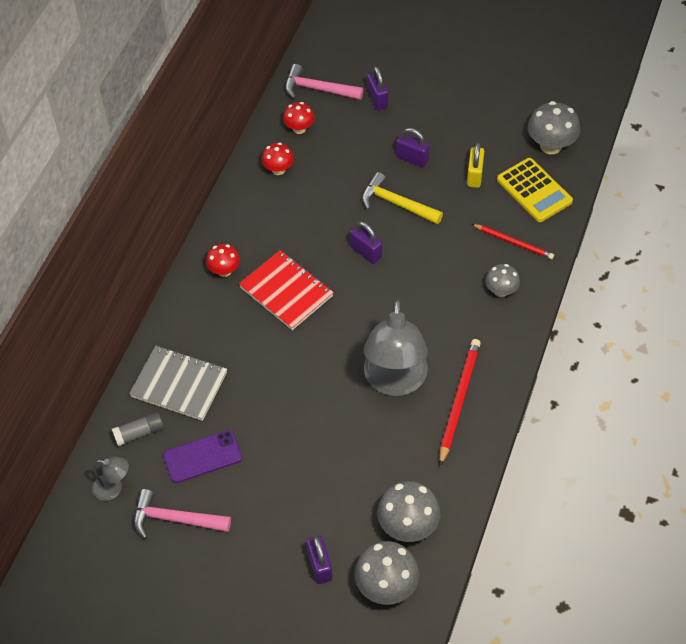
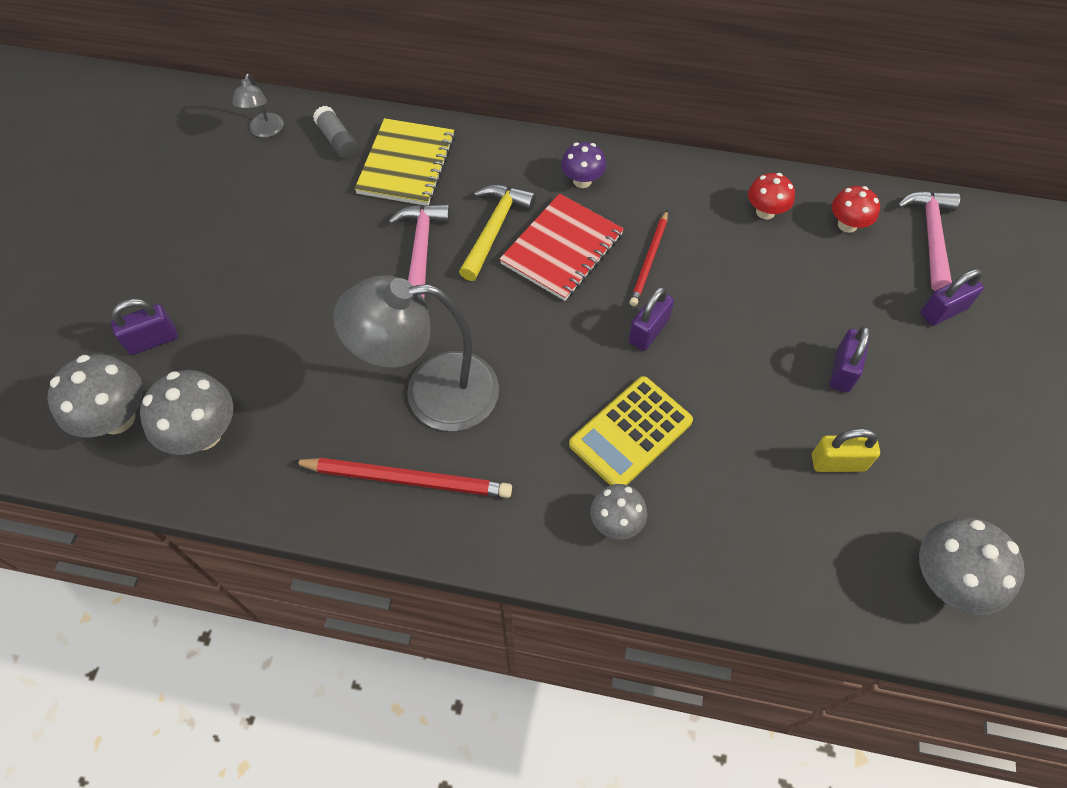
camera: 80 degrees right, 5 degrees up
grey notebook [129,346,227,421] -> yellow notebook [355,118,455,206]
pink hammer [134,489,231,539] -> pink hammer moved to [389,204,450,298]
purple phone [163,430,242,483] -> none
red mushroom [206,244,240,277] -> purple mushroom [561,142,606,188]
yellow hammer [362,172,443,224] -> yellow hammer moved to [459,184,536,281]
red pencil [472,224,554,259] -> red pencil moved to [629,210,668,306]
yellow calculator [497,158,573,222] -> yellow calculator moved to [569,376,693,485]

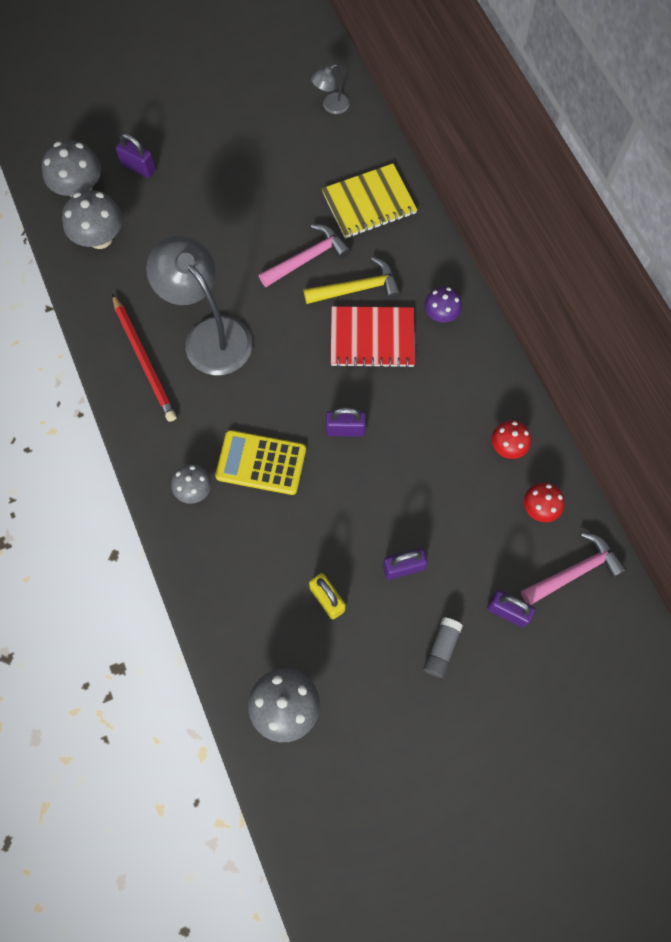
camera: 55 degrees right, 10 degrees up
grey glue stick [313,106,358,159] -> grey glue stick moved to [423,617,463,678]
red pencil [629,210,668,306] -> none

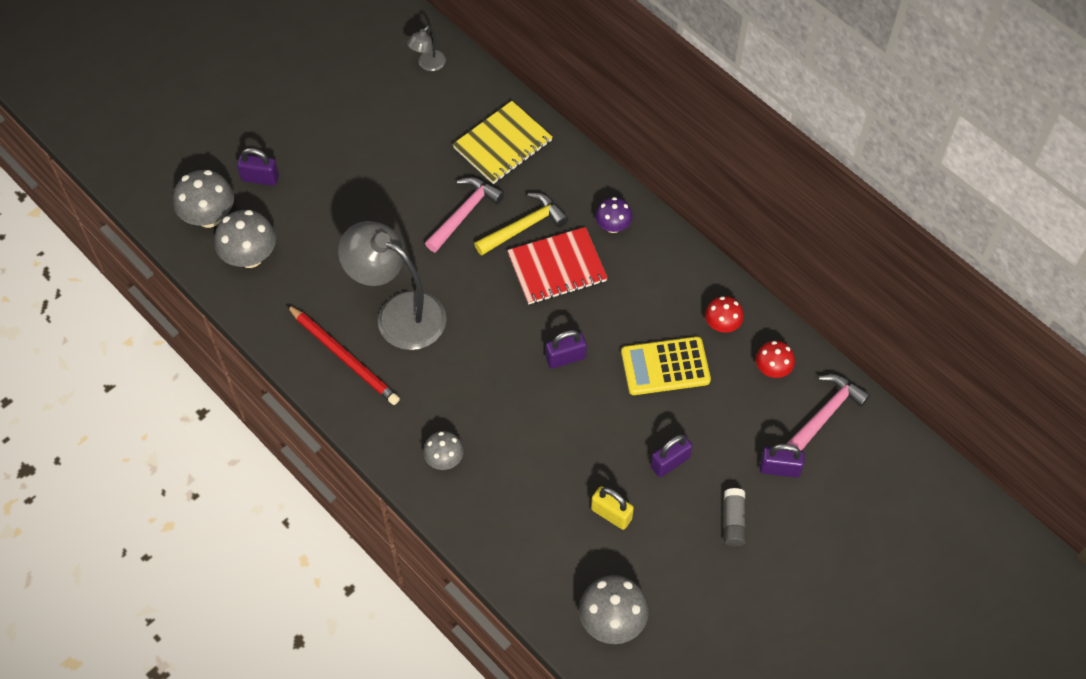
camera: 20 degrees left, 10 degrees down
yellow calculator [215,430,306,495] -> yellow calculator moved to [621,336,711,395]

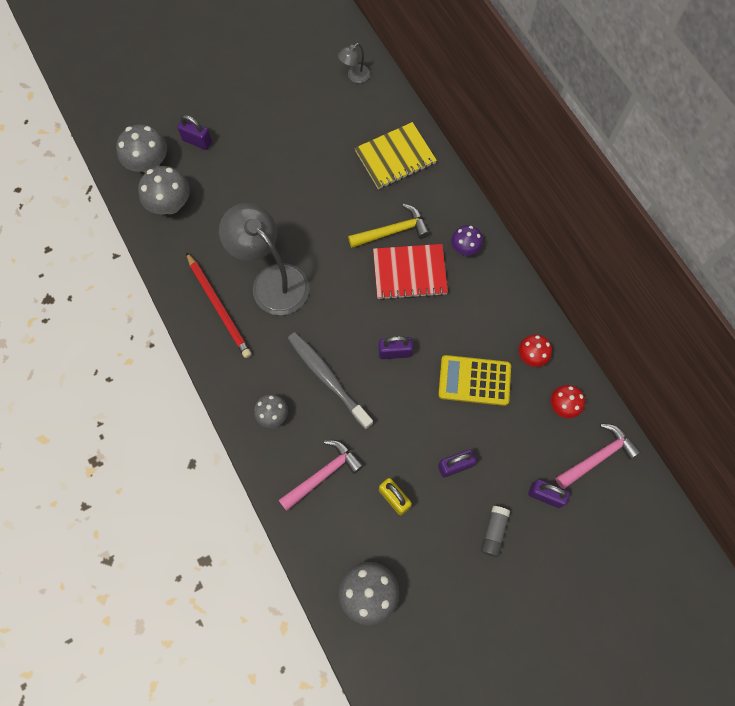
camera: 15 degrees right, 10 degrees up
pink hammer [425,177,504,252] -> pink hammer moved to [279,440,364,511]
none -> grey toothbrush [288,332,373,430]

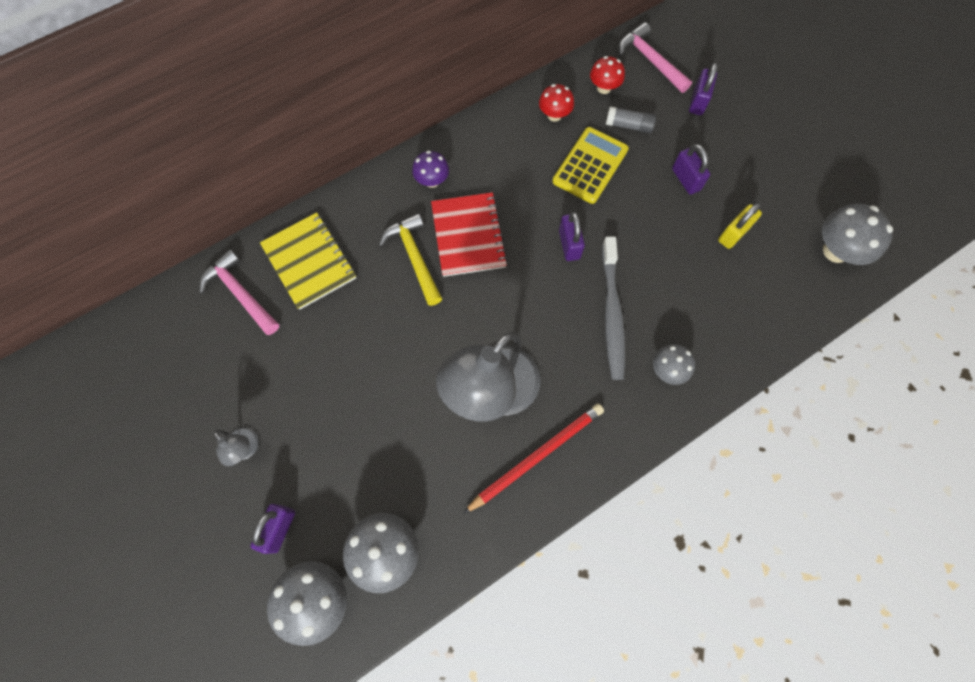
camera: 95 degrees left, 0 degrees up
pink hammer [279,440,364,511] -> pink hammer moved to [200,250,279,335]
grey toothbrush [288,332,373,430] -> grey toothbrush turned 45 degrees counterclockwise [602,237,626,380]
grey lamp [338,43,370,83] -> grey lamp moved to [214,427,259,466]
yellow calculator [438,355,511,406] -> yellow calculator turned 150 degrees counterclockwise [552,127,629,204]
grey glue stick [481,506,510,557] -> grey glue stick moved to [606,106,656,133]

